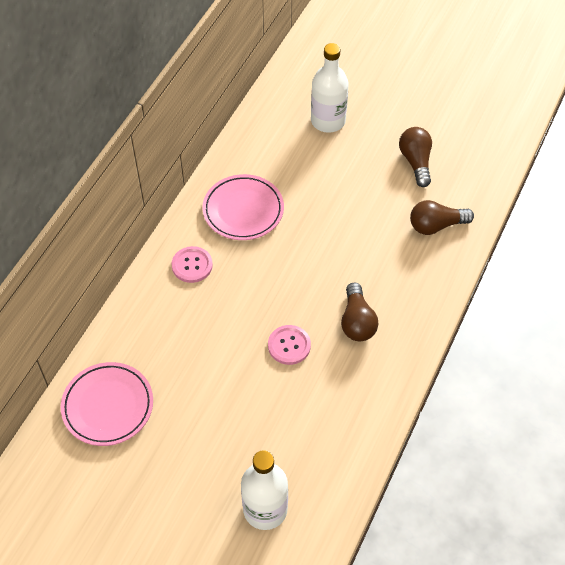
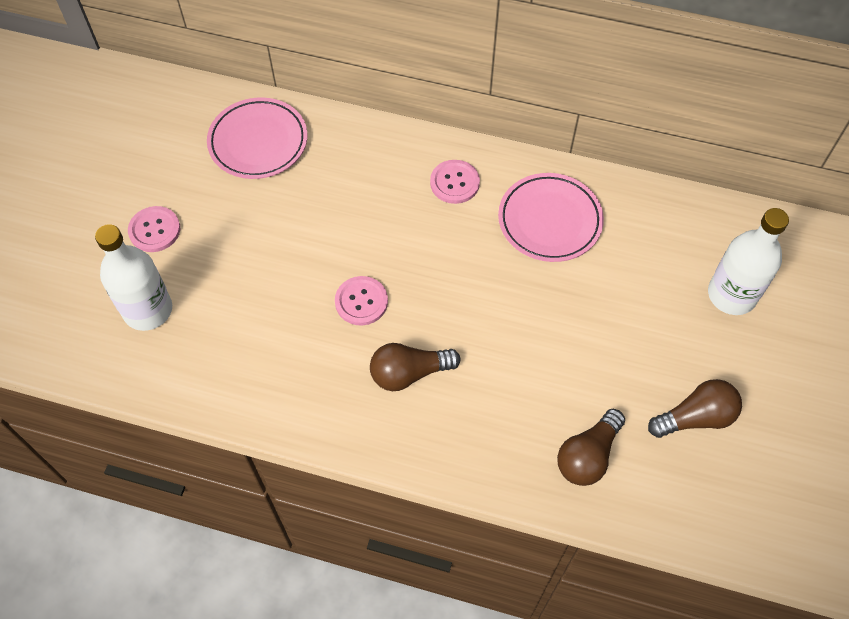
camera: 80 degrees right, 5 degrees up
brown light bulb [410,200,474,235] -> brown light bulb turned 120 degrees counterclockwise [557,409,625,486]
none -> pink button [128,206,180,252]

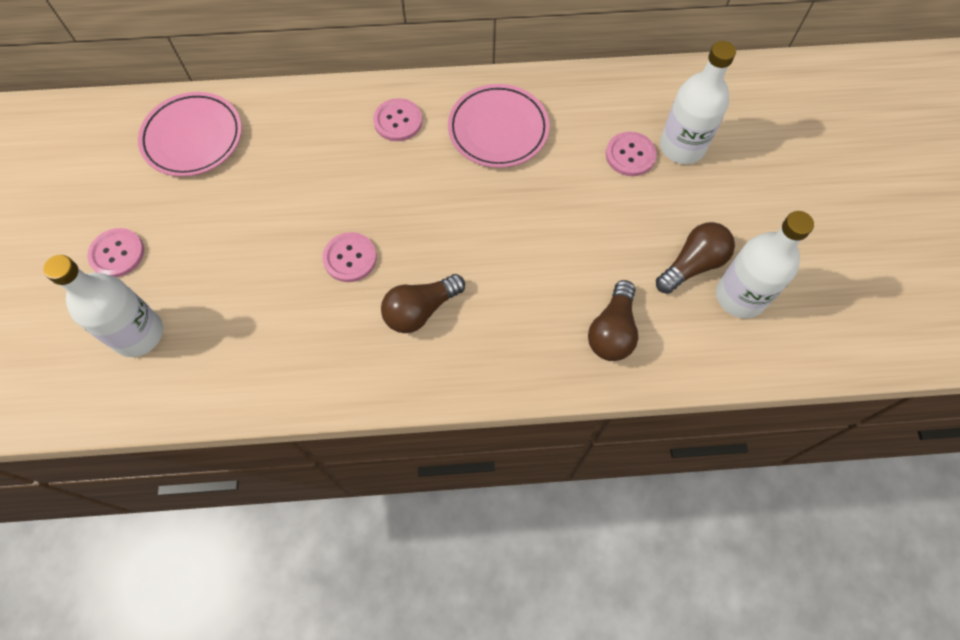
camera: 20 degrees left, 5 degrees up
none -> pink button [606,132,657,176]
none -> white bottle [716,211,814,318]

